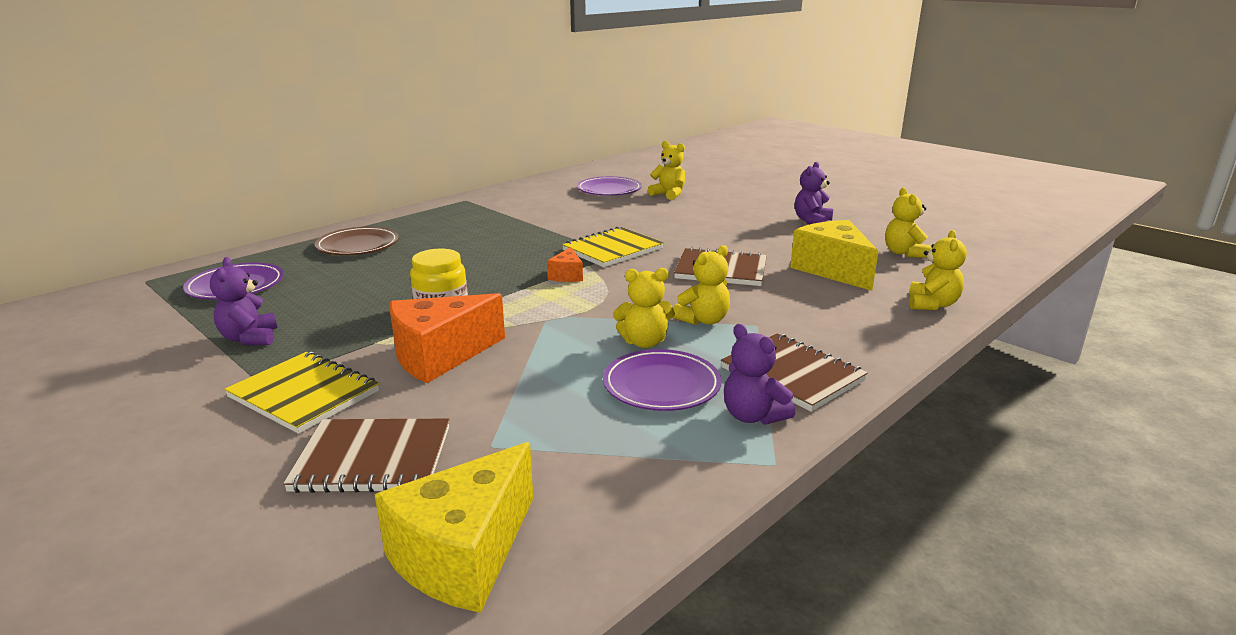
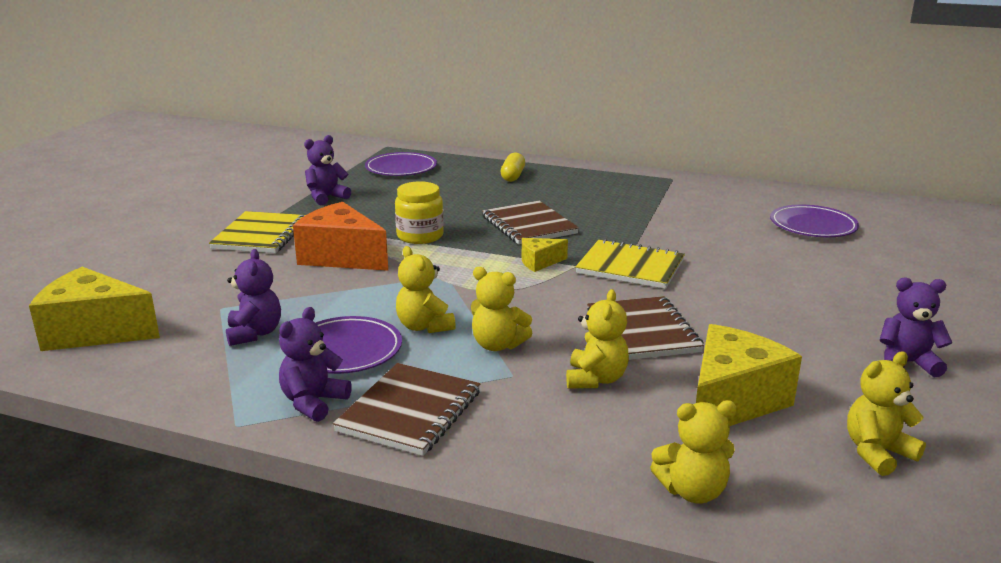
camera: 65 degrees right, 0 degrees up
brown notebook [283,419,449,493] -> brown notebook moved to [482,201,579,245]
brown plate [315,226,399,255] -> yellow capsule [501,152,525,182]
orange cheese [547,247,583,282] -> yellow cheese [522,238,568,272]
yellow teddy bear [648,141,685,200] -> yellow teddy bear moved to [566,289,629,388]
none -> purple teddy bear [226,249,281,346]

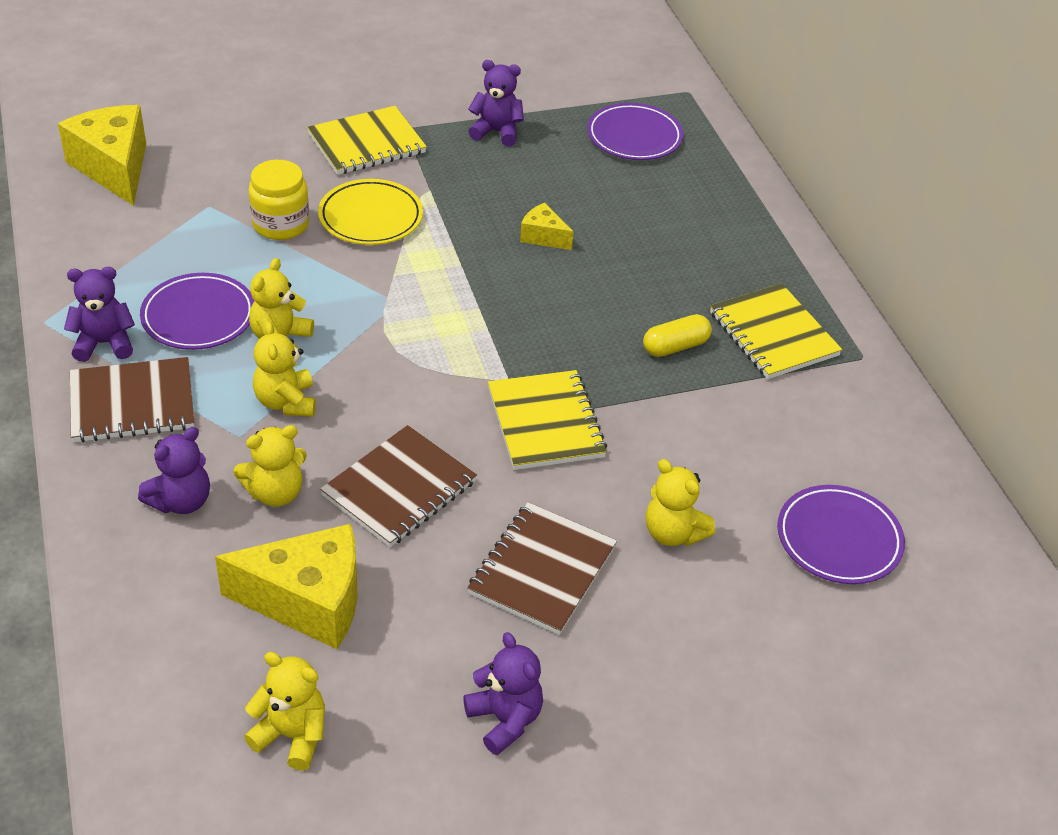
camera: 50 degrees right, 20 degrees up
purple teddy bear [226,249,281,346] -> purple teddy bear moved to [138,427,210,514]
orange cheese [293,202,388,271] -> yellow plate [318,179,423,245]
yellow jar [395,181,444,244] -> yellow jar moved to [249,160,309,240]
brown notebook [482,201,579,245] -> brown notebook moved to [467,502,617,635]
yellow capsule [501,152,525,182] -> yellow capsule moved to [643,314,712,357]
yellow cheese [522,238,568,272] -> yellow cheese moved to [520,203,574,250]
yellow teddy bear [650,400,737,503] -> yellow teddy bear moved to [646,459,715,546]
none -> yellow notebook [710,283,842,379]

